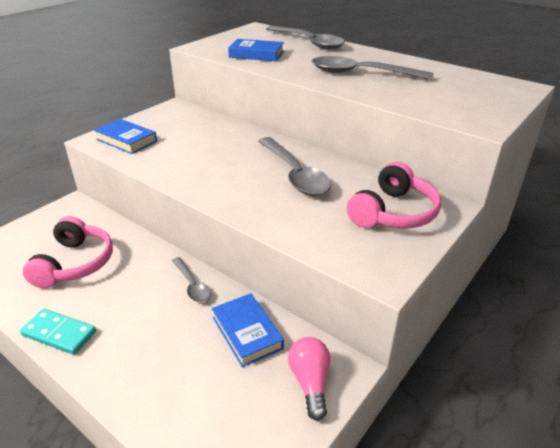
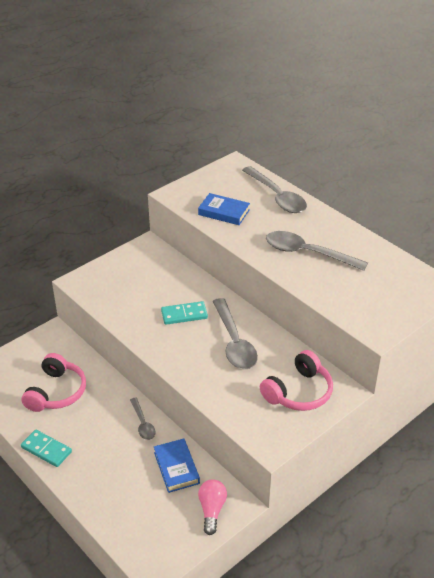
camera: 10 degrees right, 5 degrees up
blue book [94,119,157,154] -> none
none -> turquoise domino [161,301,208,325]

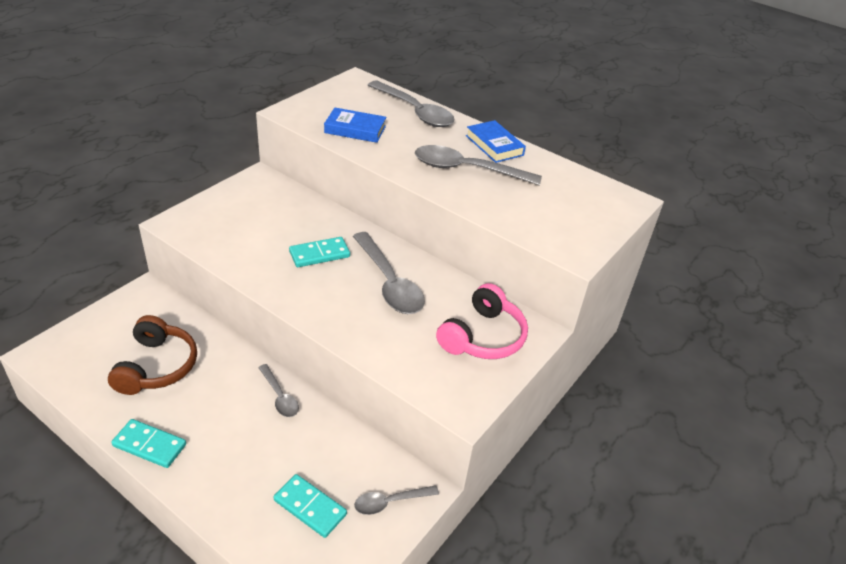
camera: 15 degrees left, 0 degrees up
pink headphones [21,353,86,412] -> brown headphones [108,315,197,395]
blue book [154,439,200,493] -> blue book moved to [466,120,526,163]
pink light bulb [198,480,227,535] -> grey spoon [354,485,439,515]
none -> turquoise domino [273,474,347,538]

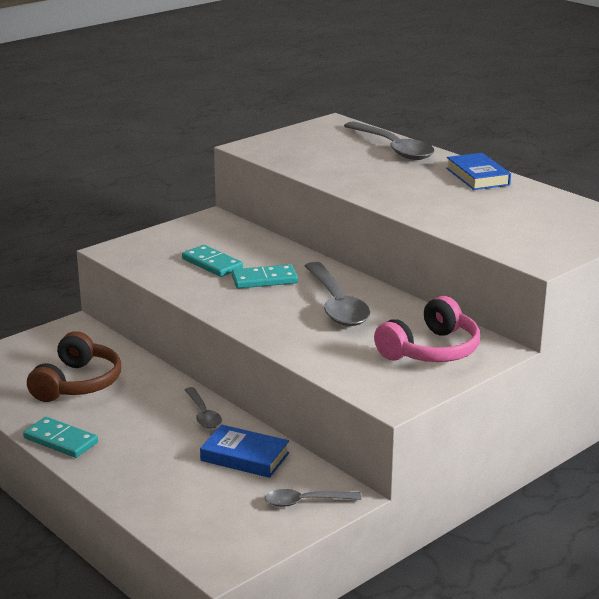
camera: 15 degrees right, 15 degrees down
turquoise domino [273,474,347,538] -> turquoise domino moved to [182,245,243,277]
blue book [324,108,386,143] -> blue book moved to [200,425,289,478]
grey spoon [415,145,542,186] -> none

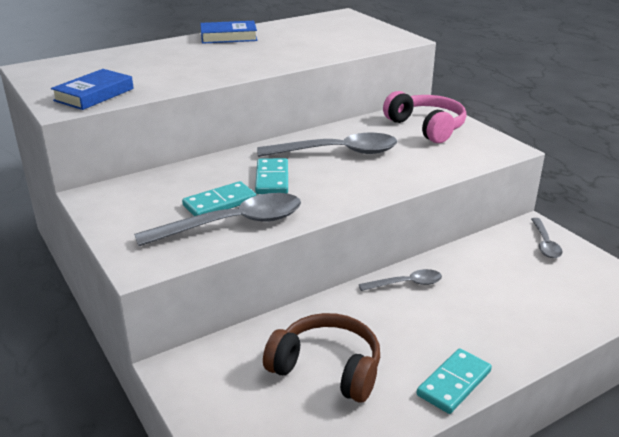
camera: 80 degrees left, 5 degrees up
blue book [200,425,289,478] -> blue book moved to [51,69,134,110]
grey spoon [344,121,435,160] -> grey spoon moved to [134,193,301,246]

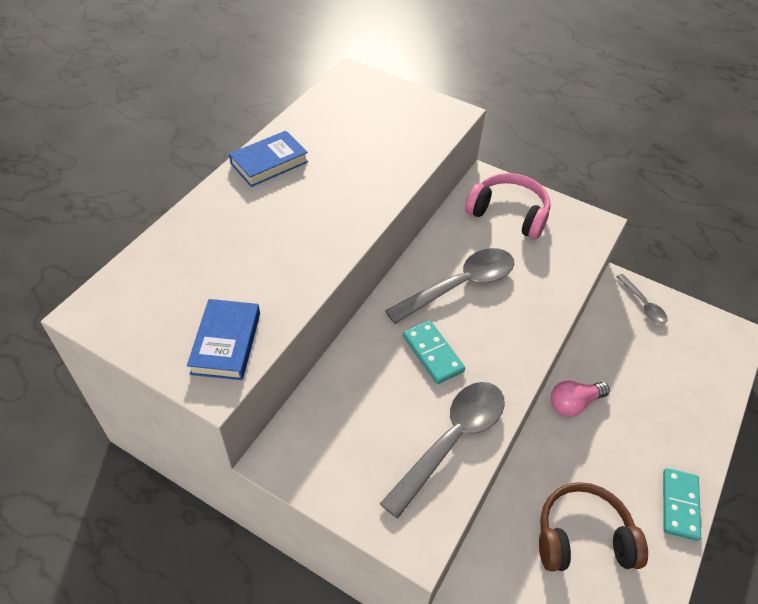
camera: 30 degrees left, 20 degrees up
turquoise domino [182,181,256,216] -> none
grey spoon [359,269,442,291] -> pink light bulb [551,380,610,417]

